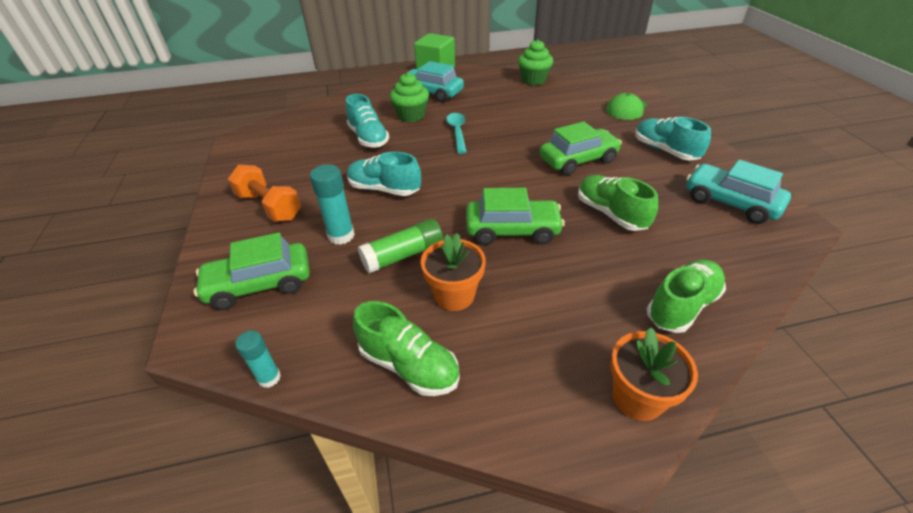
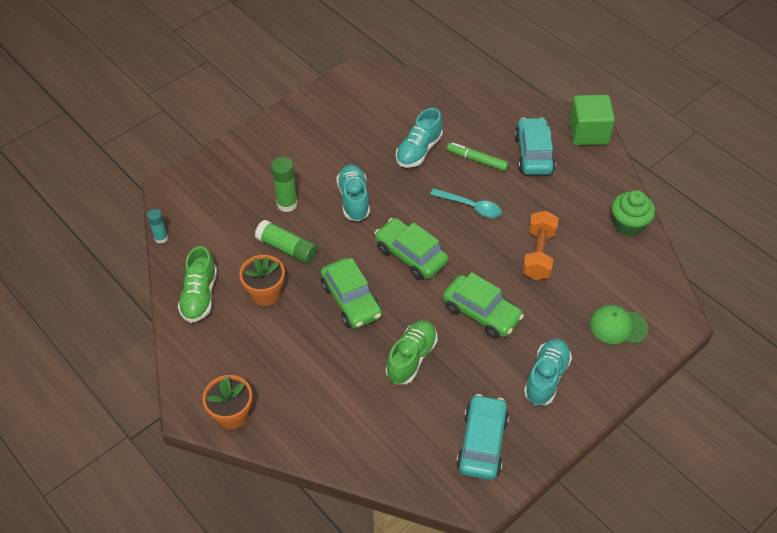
camera: 60 degrees right, 10 degrees up
green car [194,232,310,310] -> green car moved to [375,218,448,280]
orange dumbbell [228,164,301,222] -> orange dumbbell moved to [522,211,559,280]
turquoise glue stick [310,164,355,245] -> green glue stick [271,157,298,212]
green cupcake [390,72,429,122] -> green marker [447,143,509,171]
turquoise spoon [446,113,467,154] -> turquoise spoon turned 60 degrees clockwise [430,188,502,218]
green shoe [647,260,726,333] -> none

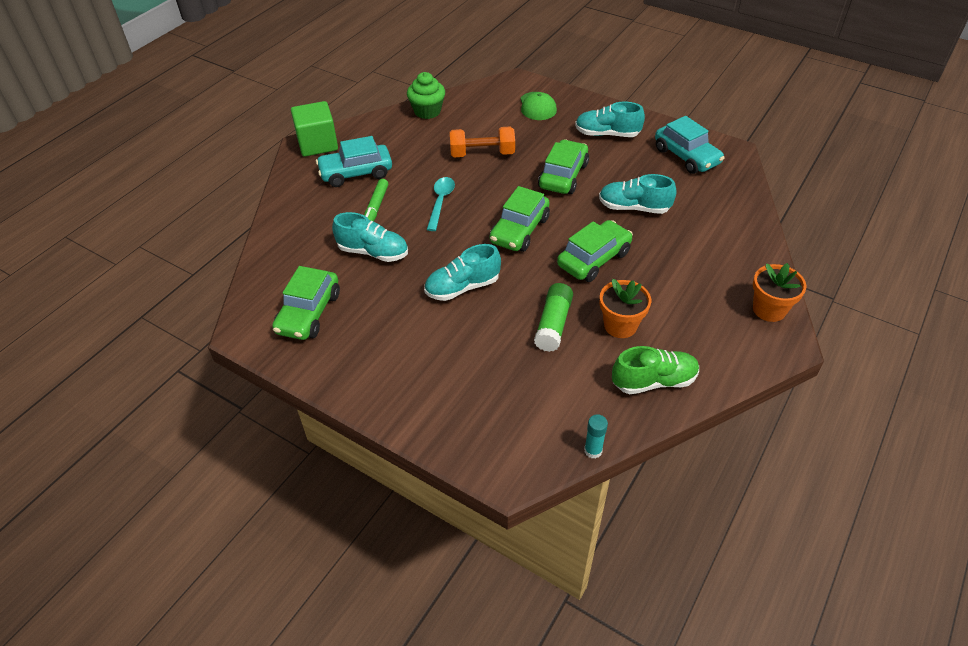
camera: 105 degrees left, 5 degrees down
green glue stick [271,157,298,212] -> none
green shoe [386,320,437,384] -> turquoise shoe [599,174,677,214]
turquoise car [456,394,509,480] -> turquoise car turned 120 degrees counterclockwise [655,116,725,174]
none -> green car [272,266,340,340]

